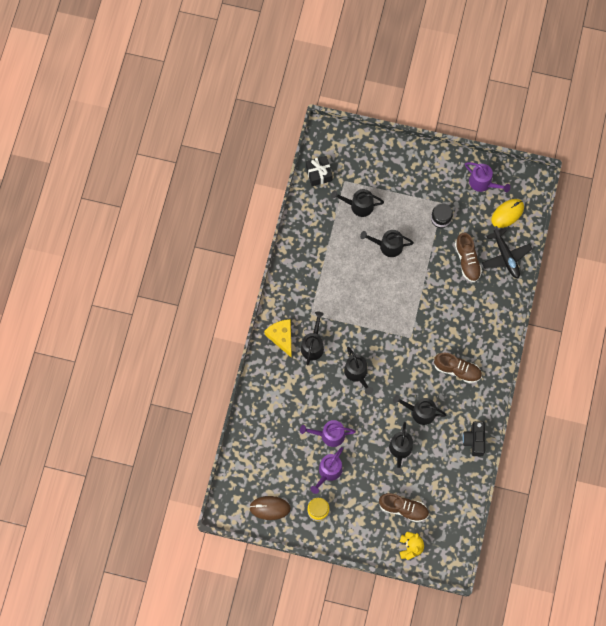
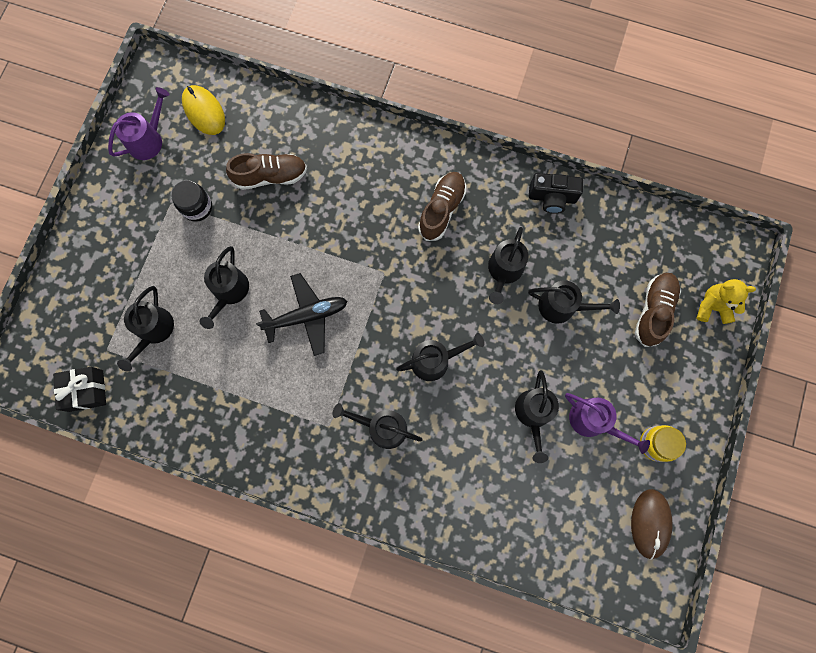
camera: 85 degrees left, 5 degrees up
yellow cheese [264,319,292,358] -> none
purple watering can [300,420,356,447] -> black watering can [515,370,559,463]
black plane [482,226,532,278] -> black plane moved to [256,273,347,356]

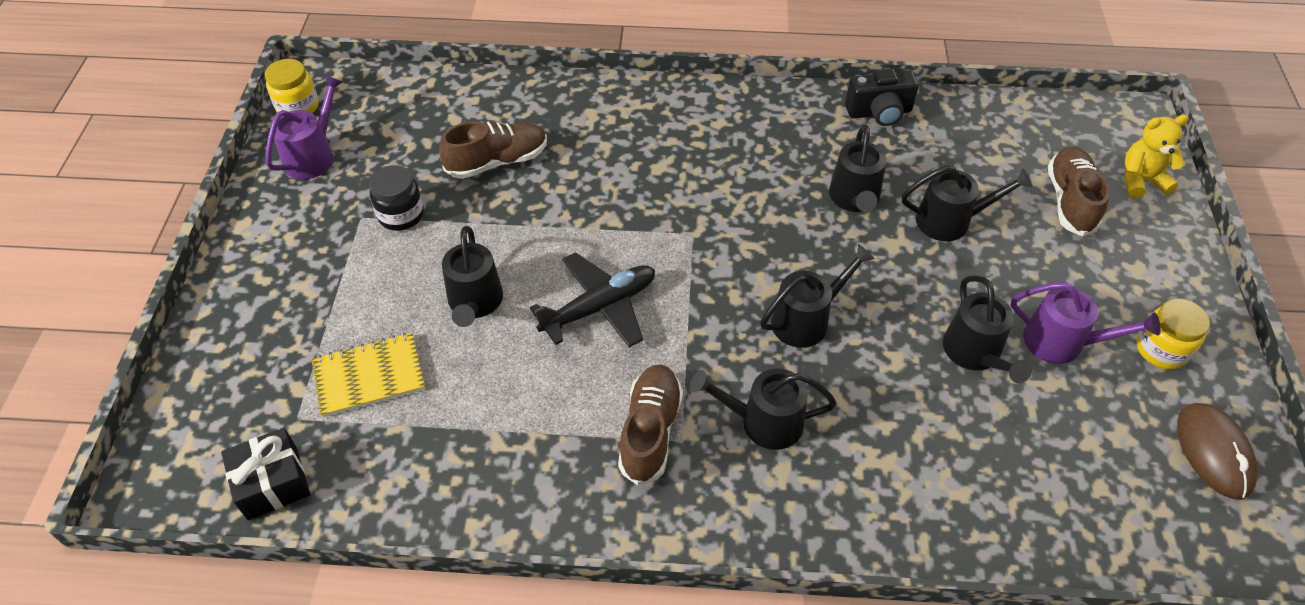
camera: 15 degrees left, 25 degrees down
black watering can [117,286,174,372] -> yellow notebook [312,333,425,417]
yellow mouse [182,85,225,135] -> none
brown shoe [418,172,466,241] -> brown shoe moved to [618,365,683,485]
none -> yellow jar [265,59,319,113]

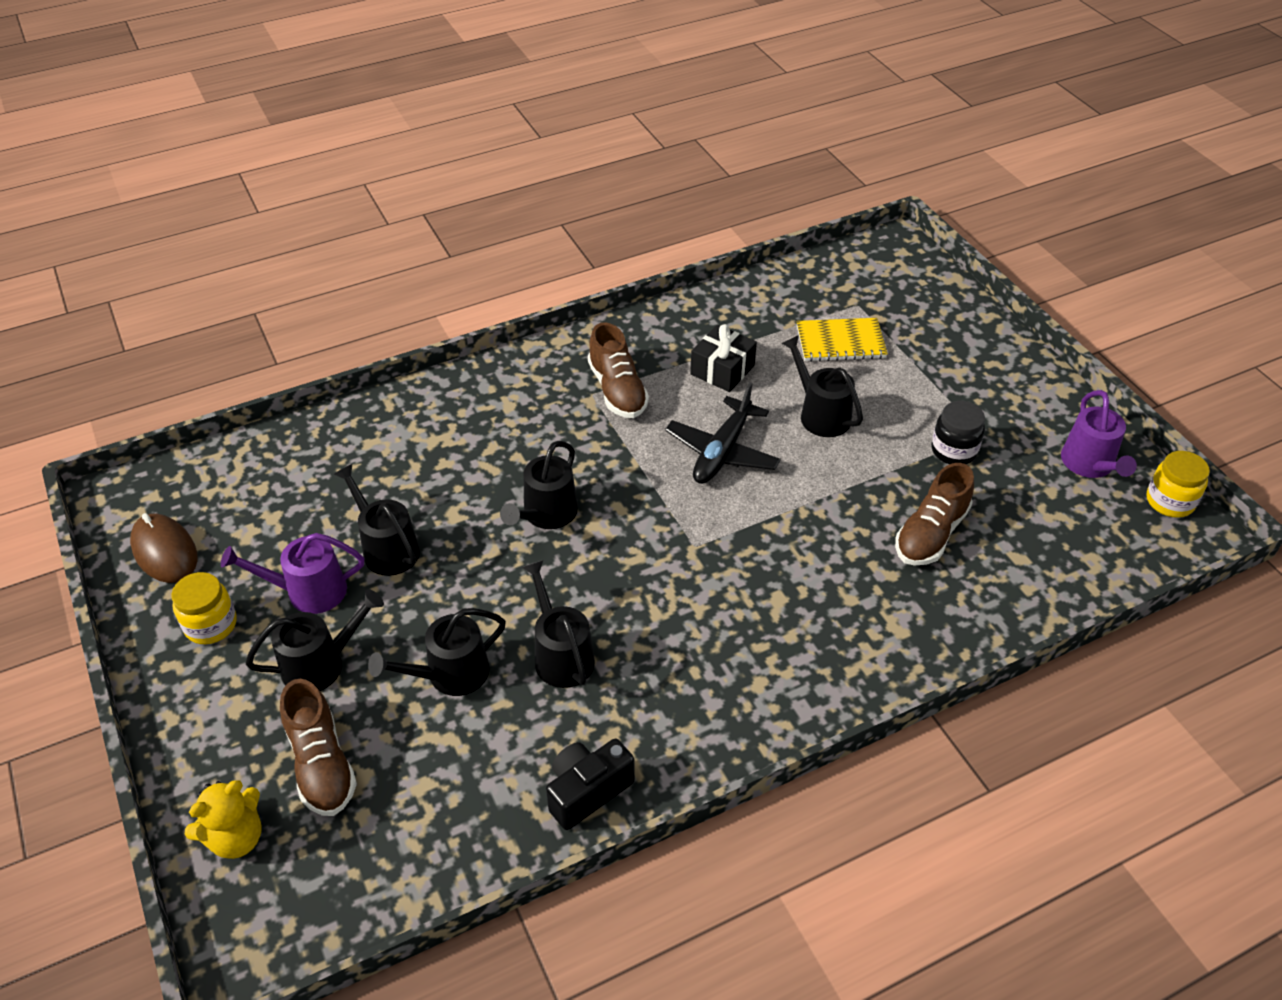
camera: 150 degrees right, 5 degrees down
black gift [221,428,310,520] -> black gift moved to [690,324,757,392]
yellow notebook [312,333,425,417] -> yellow notebook turned 45 degrees clockwise [796,318,888,362]
black watering can [690,368,836,450] -> black watering can moved to [246,589,384,691]

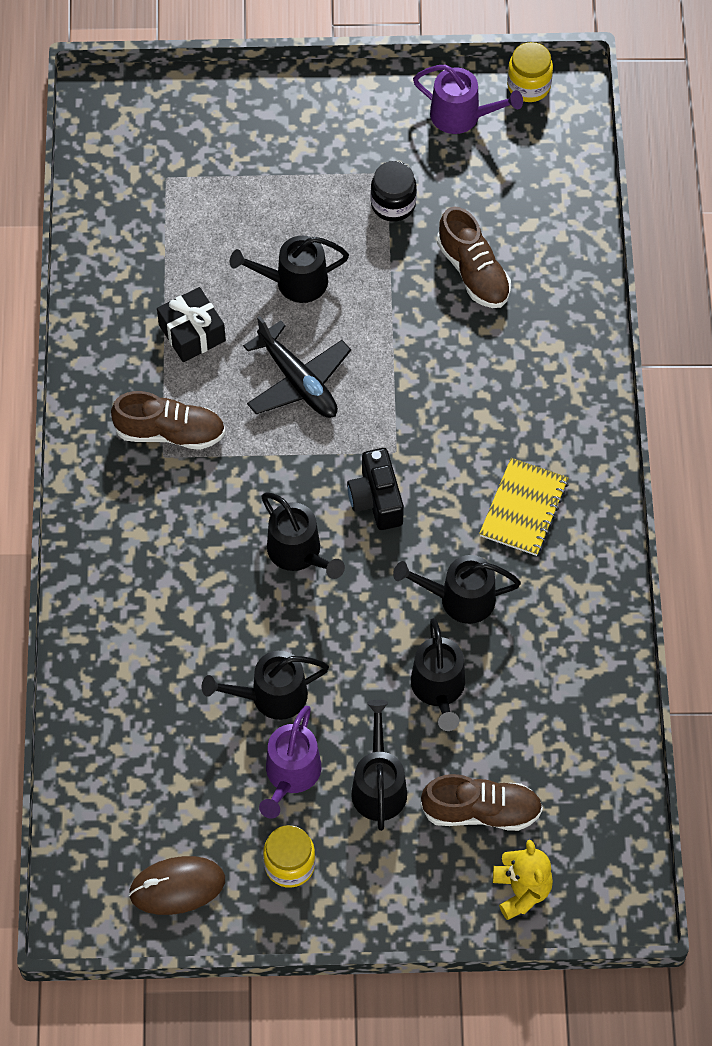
camera: 65 degrees left, 15 degrees up
black camera [546,739,635,830] -> black camera moved to [347,448,404,530]
yellow notebook [796,318,888,362] -> yellow notebook moved to [479,458,568,556]

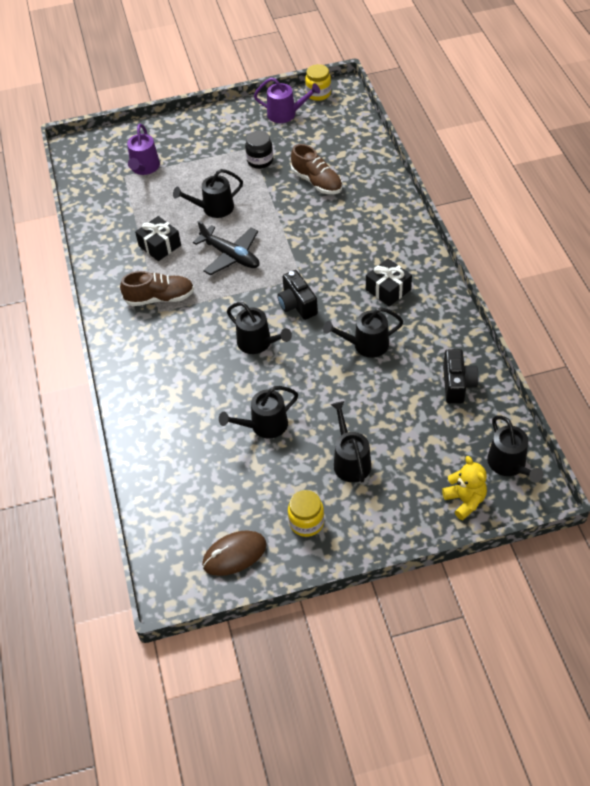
camera: 10 degrees left, 10 degrees down
purple watering can [259,706,321,819] -> purple watering can moved to [127,124,160,175]
black watering can [411,618,465,731] -> black watering can moved to [487,415,543,483]
brown shoe [421,774,543,831] -> none
yellow notebook [479,458,568,556] -> black gift [366,259,412,307]
none -> black camera [443,349,479,404]

